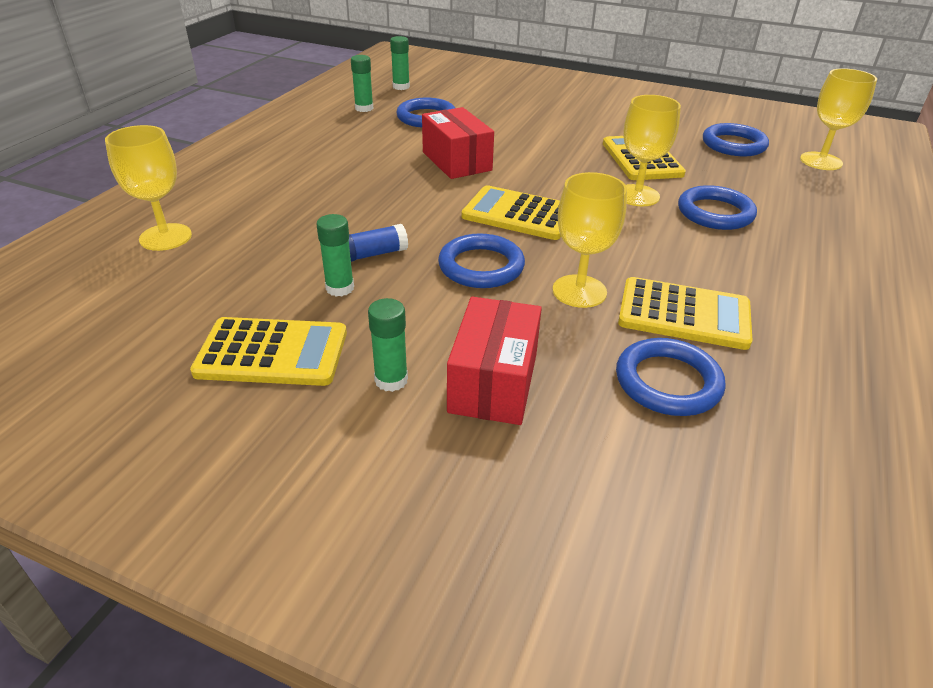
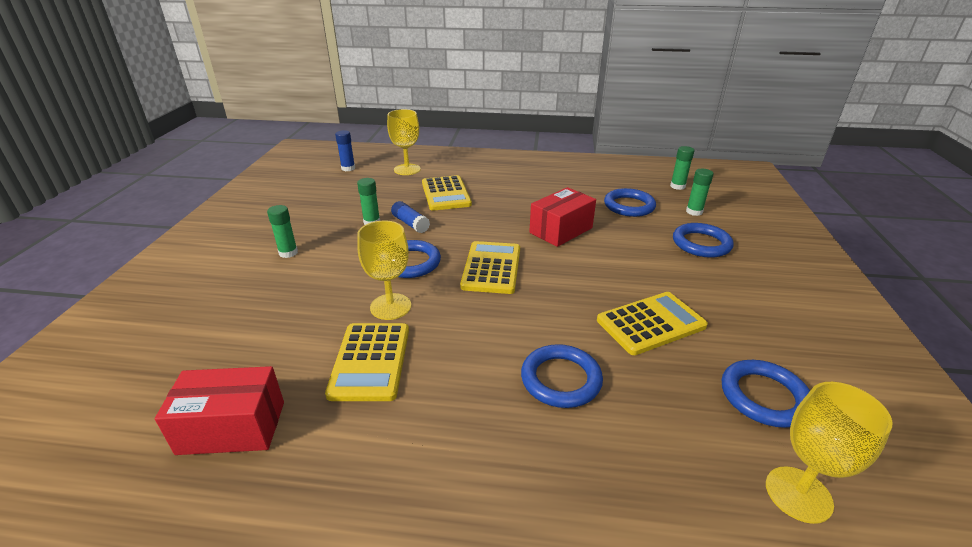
camera: 75 degrees right, 5 degrees down
yellow calculator [190,317,347,386] -> yellow calculator moved to [422,175,472,211]
green glue stick [351,55,374,112] -> green glue stick moved to [686,169,713,216]
red box [447,297,542,425] -> red box moved to [155,366,284,455]
blue ring [616,338,726,416] -> blue ring moved to [673,223,734,258]
yellow goblet [624,95,681,206] -> none
none -> blue glue stick [335,130,355,171]

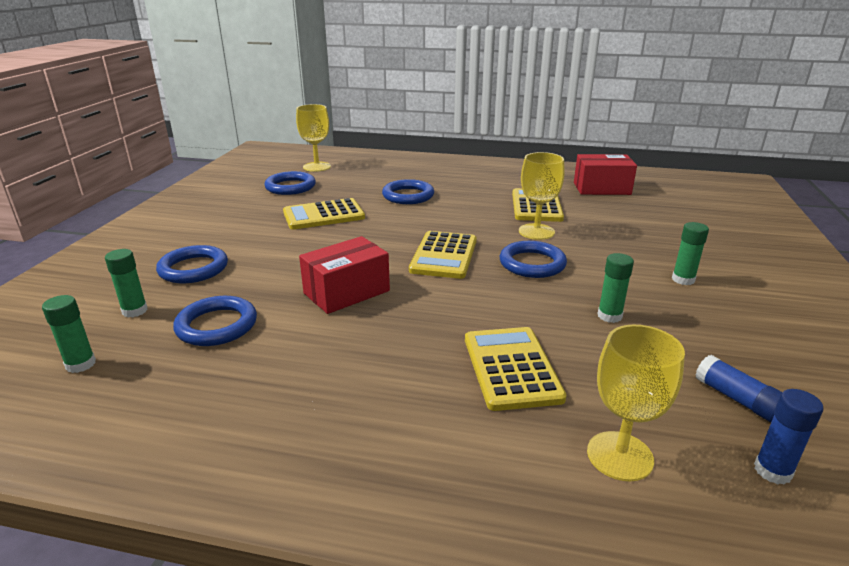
camera: 175 degrees left, 5 degrees down
blue glue stick [391,201,430,233] -> blue glue stick moved to [695,355,782,422]

